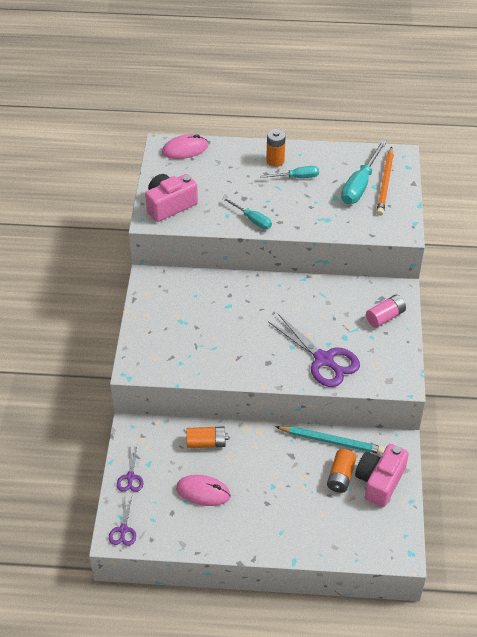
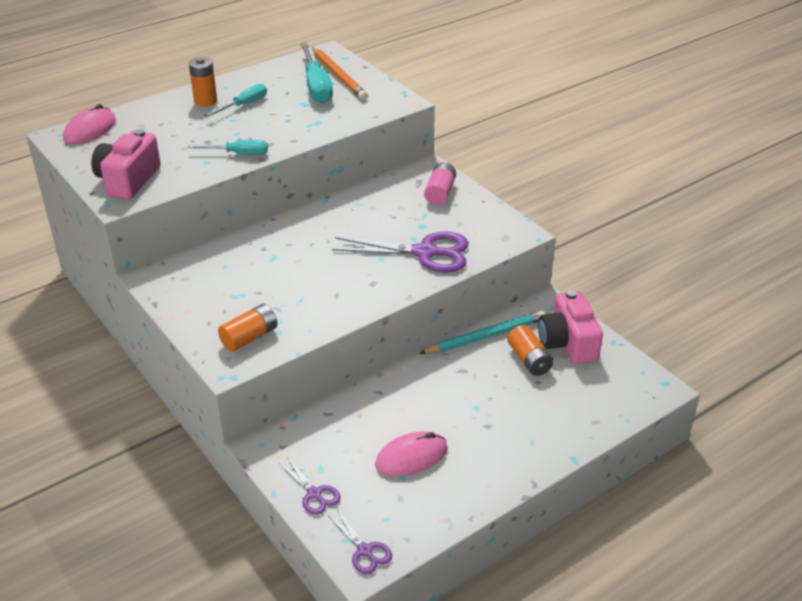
camera: 40 degrees left, 10 degrees down
orange battery [186,426,228,448] -> orange battery moved to [218,304,278,352]

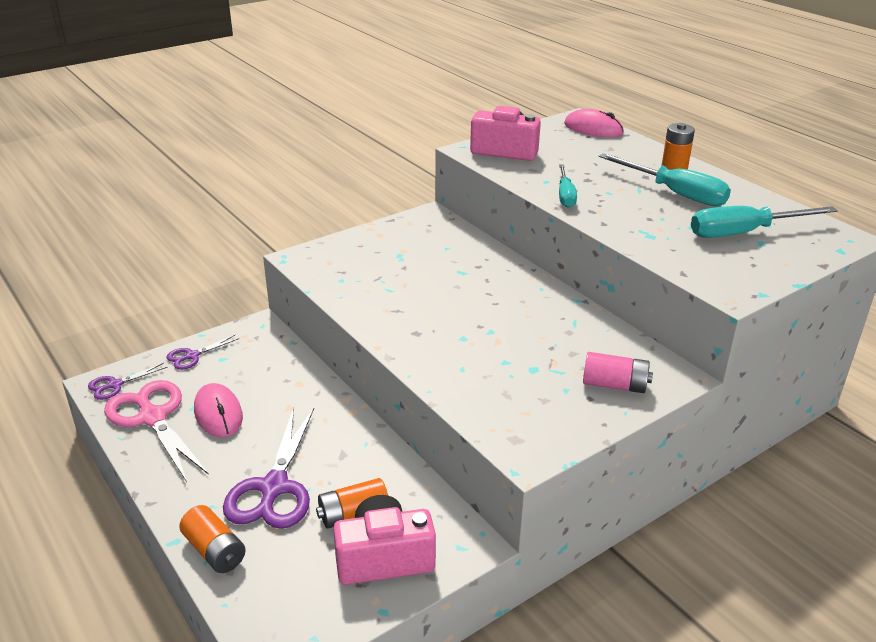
camera: 90 degrees right, 5 degrees down
turquoise screwdriver [206,84,267,116] -> turquoise screwdriver [599,153,731,206], size x1.65
orange battery [218,304,278,352] -> orange battery moved to [179,505,246,573]
orange pencil [312,47,368,100] -> none
purple scissors [332,232,469,272] -> purple scissors moved to [223,408,314,529]
turquoise pencil [419,311,545,354] -> none
none -> pink scissors [104,380,209,482]

